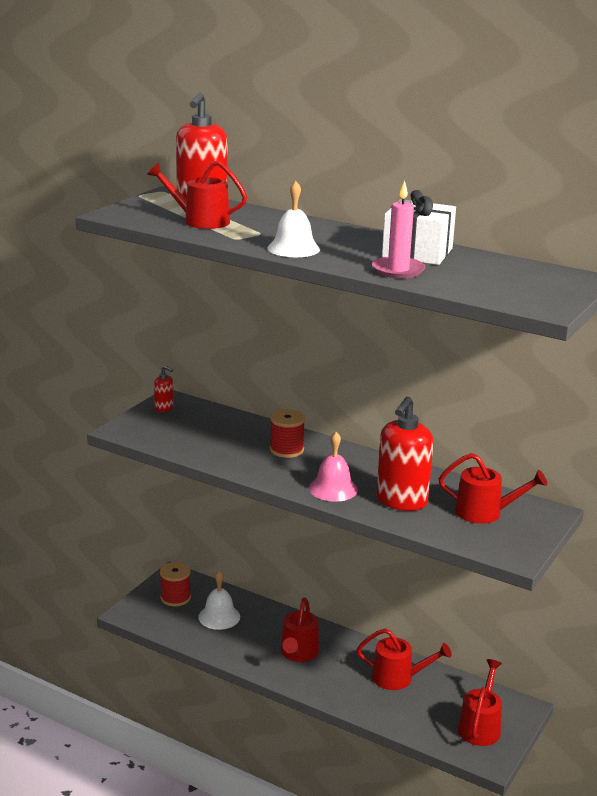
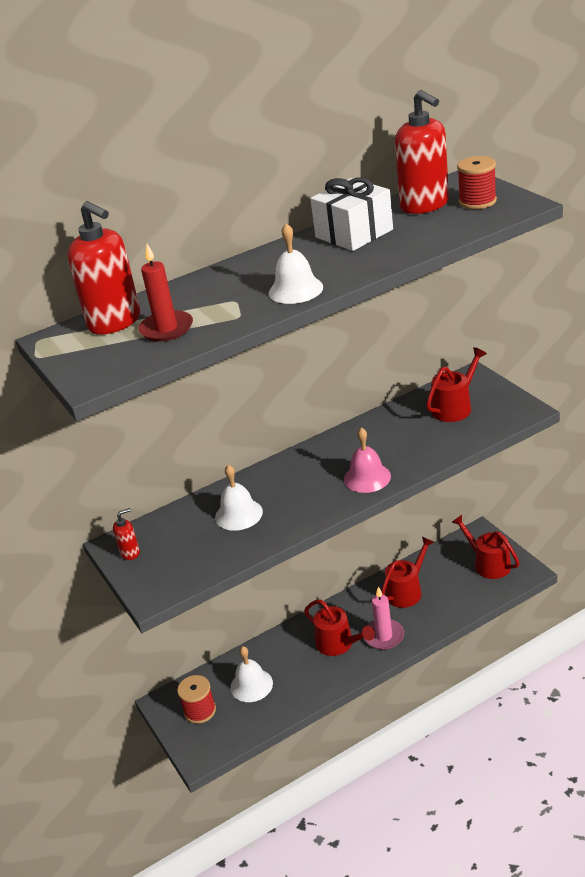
camera: 55 degrees left, 10 degrees up
red watering can [147,161,247,229] -> red candle [138,244,193,342]
red spool [270,409,305,458] -> red spool moved to [457,156,497,209]
pink candle [372,181,426,278] -> pink candle moved to [365,586,404,650]
red soap dispenser [377,397,433,511] -> red soap dispenser moved to [395,90,449,214]
none -> white bell [215,465,263,531]

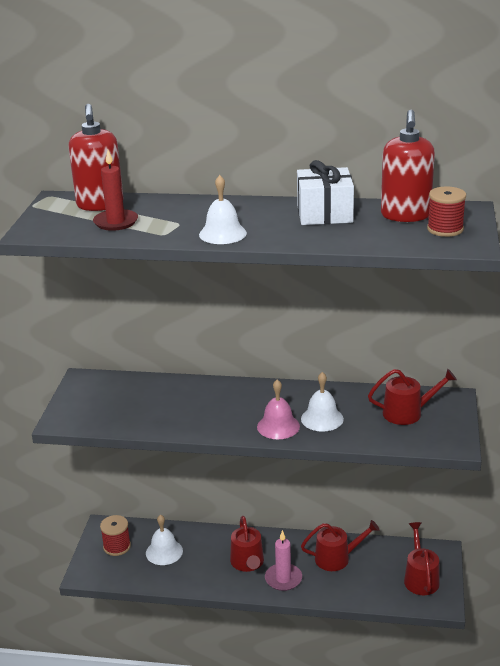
camera: 35 degrees right, 5 degrees down
red soap dispenser [113,508,140,560] -> none
white bell [215,465,263,531] -> white bell moved to [301,372,344,432]

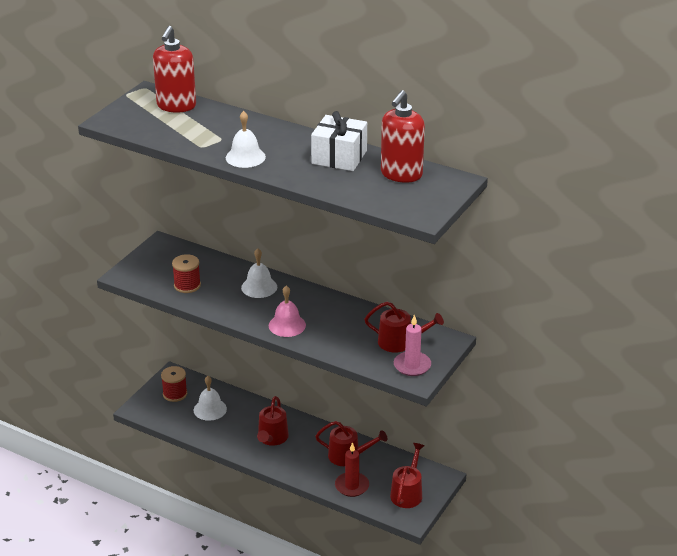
camera: 20 degrees right, 5 degrees up
red candle [93,150,138,231] -> red candle moved to [335,442,369,497]
pink candle [265,530,302,591] -> pink candle moved to [394,315,431,376]
white bell [301,372,344,432] -> white bell moved to [241,248,277,298]
red spool [427,186,466,237] -> red spool moved to [172,254,201,293]

